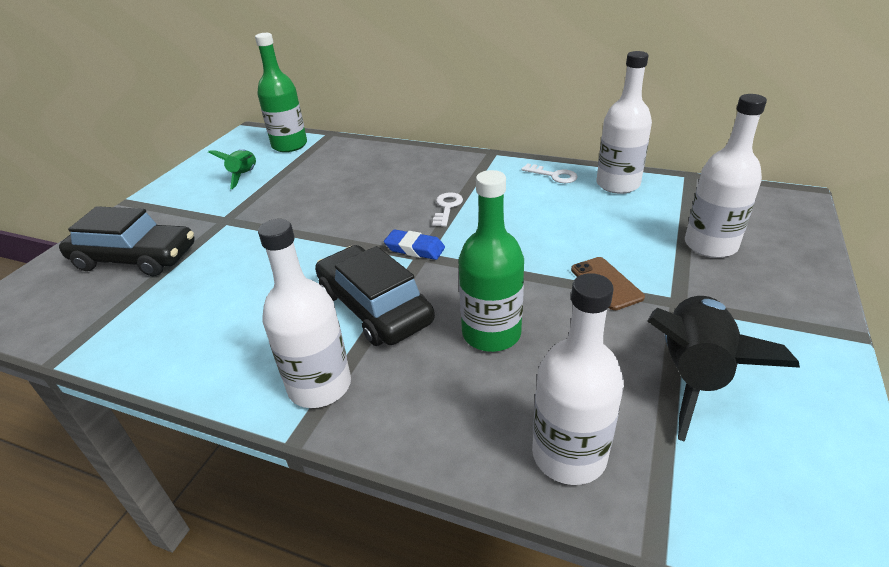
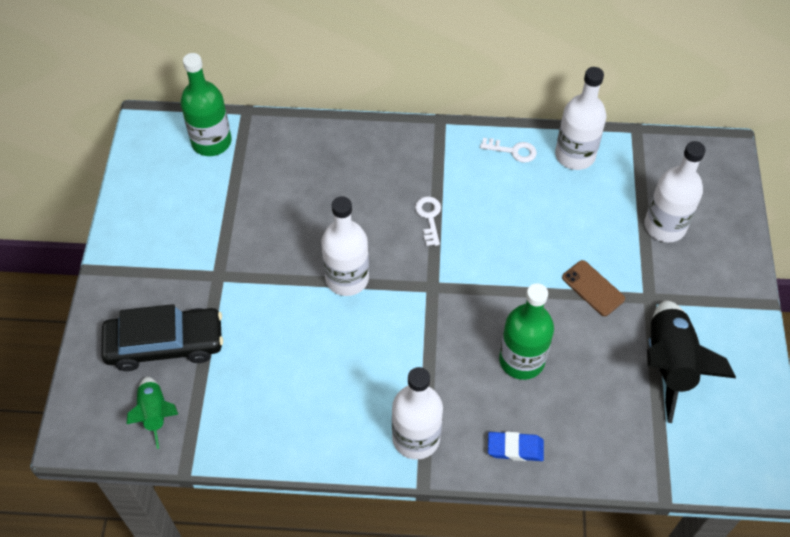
camera: 20 degrees left, 20 degrees up
green rocket [208,149,256,189] -> green rocket moved to [126,377,178,449]
black car [315,245,435,346] -> none
blue eraser [384,229,445,260] -> blue eraser moved to [488,432,544,461]
white bottle [532,273,624,485] -> white bottle moved to [321,196,369,296]

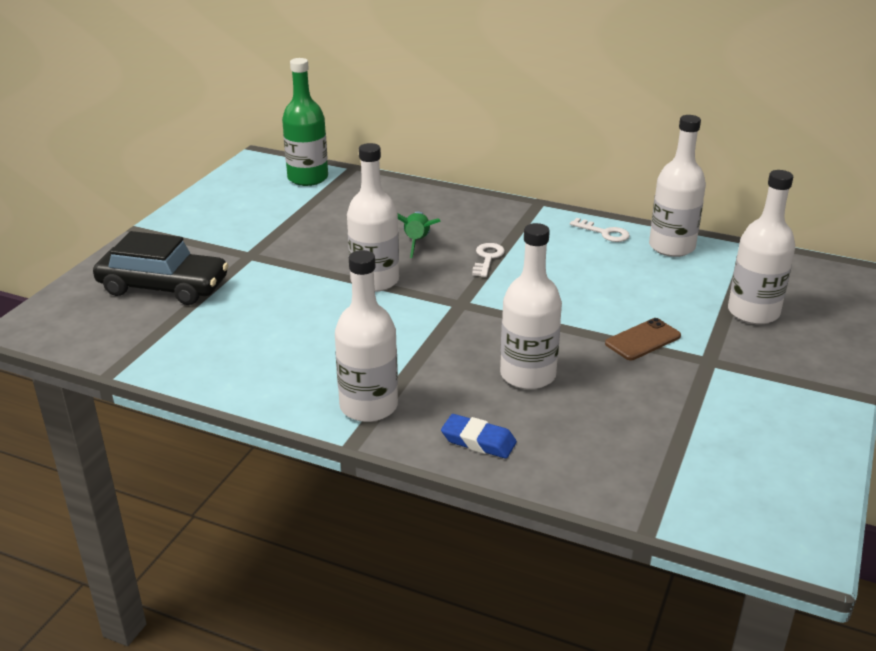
camera: 20 degrees right, 25 degrees down
green rocket [126,377,178,449] -> green rocket moved to [398,211,441,258]
green bottle [499,283,554,380] -> white bottle [500,223,562,390]
brown phone [562,260,625,316] -> brown phone turned 75 degrees clockwise [605,318,681,360]
black rocket [647,301,736,423] -> none

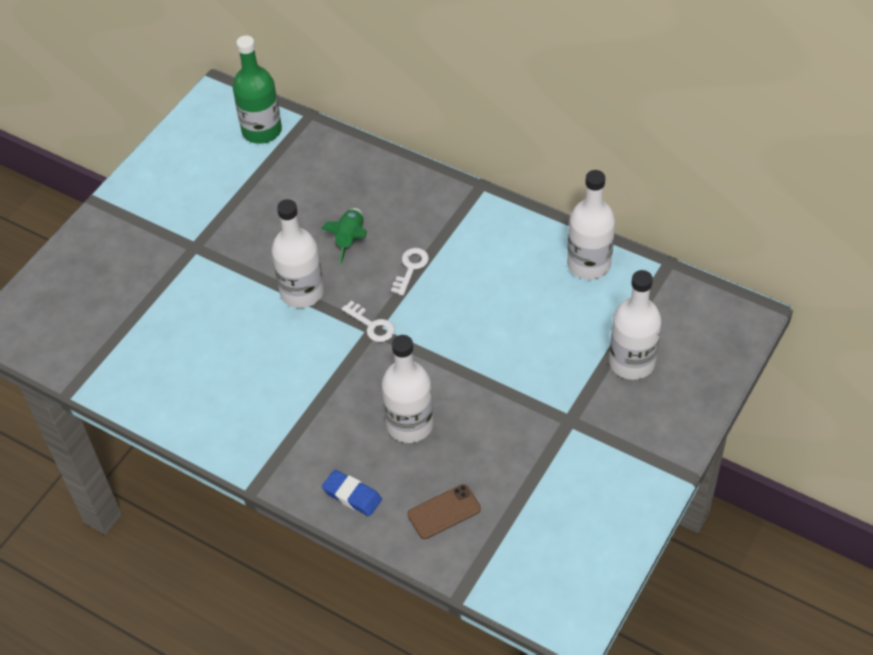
camera: 10 degrees right, 20 degrees up
black car [93,231,229,305] -> none
white bottle [335,250,398,422] -> none
white key [570,218,630,242] -> white key moved to [342,301,395,342]
brown phone [605,318,681,360] -> brown phone moved to [407,484,481,539]

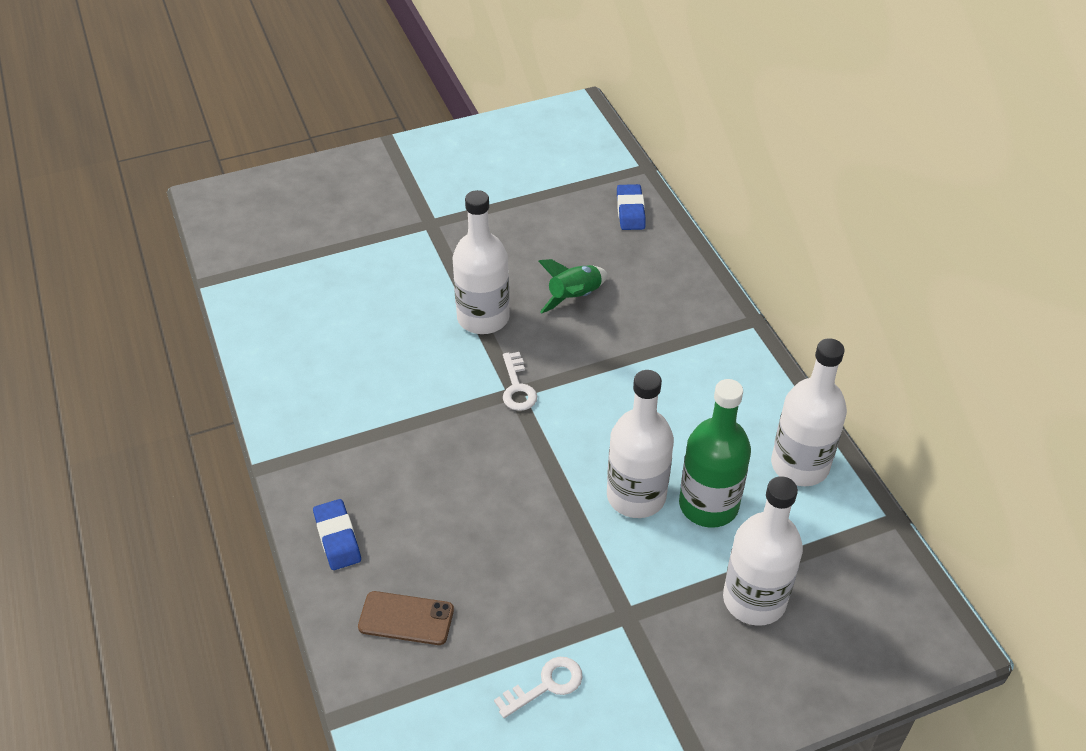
camera: 35 degrees right, 5 degrees down
green bottle [233,35,282,144] -> green bottle moved to [679,379,751,528]
white bottle [381,335,434,443] -> white bottle moved to [607,370,674,518]
white key [391,248,429,296] -> white key moved to [494,657,583,718]
none -> blue eraser [617,184,646,230]

